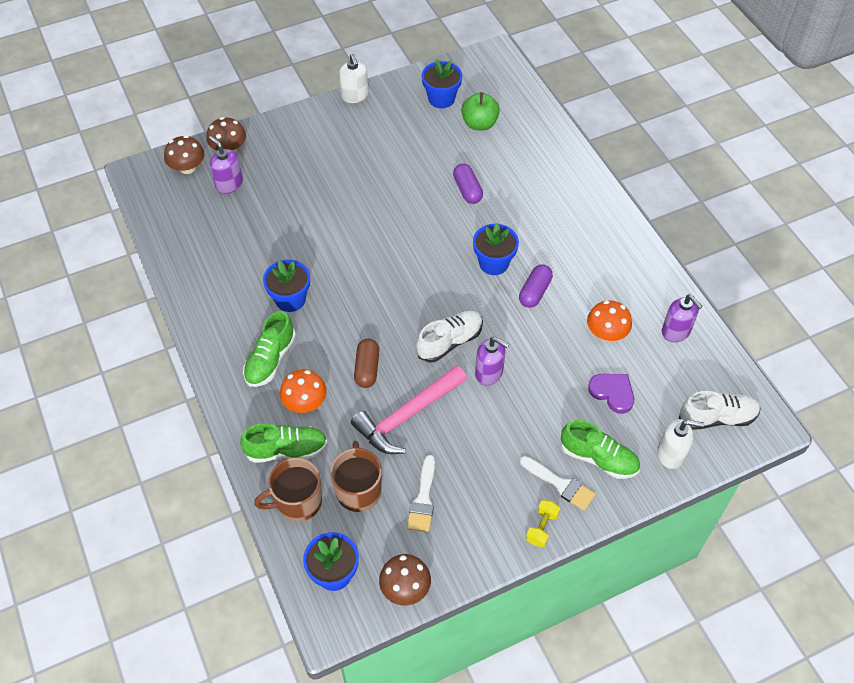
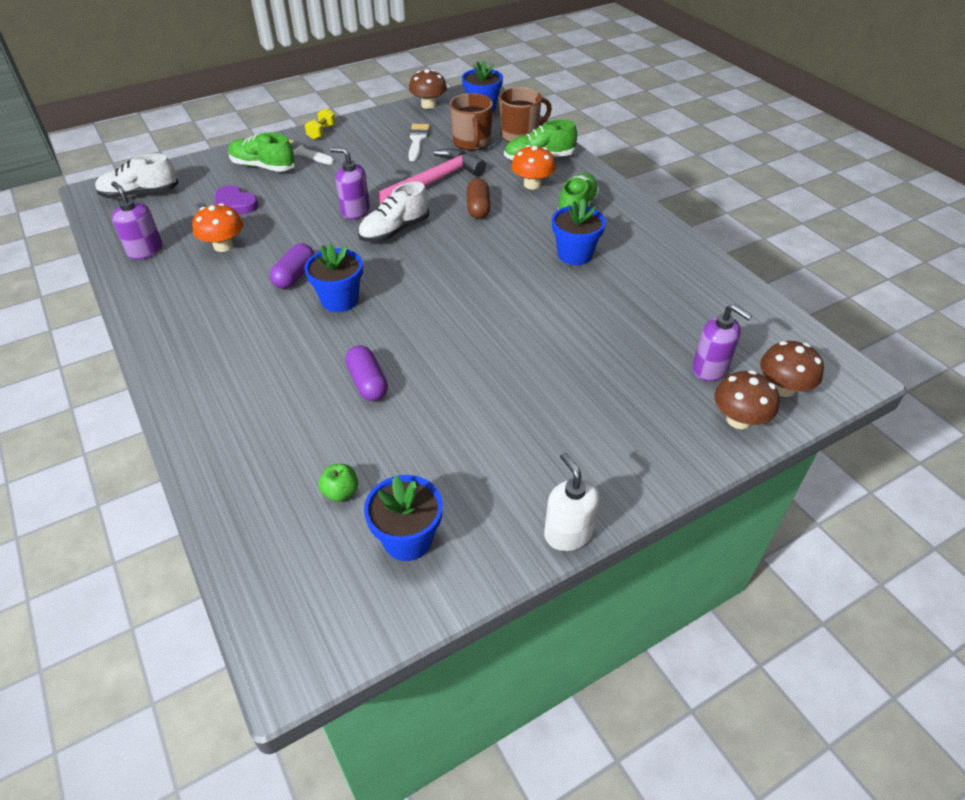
camera: 175 degrees right, 10 degrees down
green apple [461,92,500,130] -> green apple [319,464,358,502], size x0.59
white soap dispenser [657,419,704,469] -> none

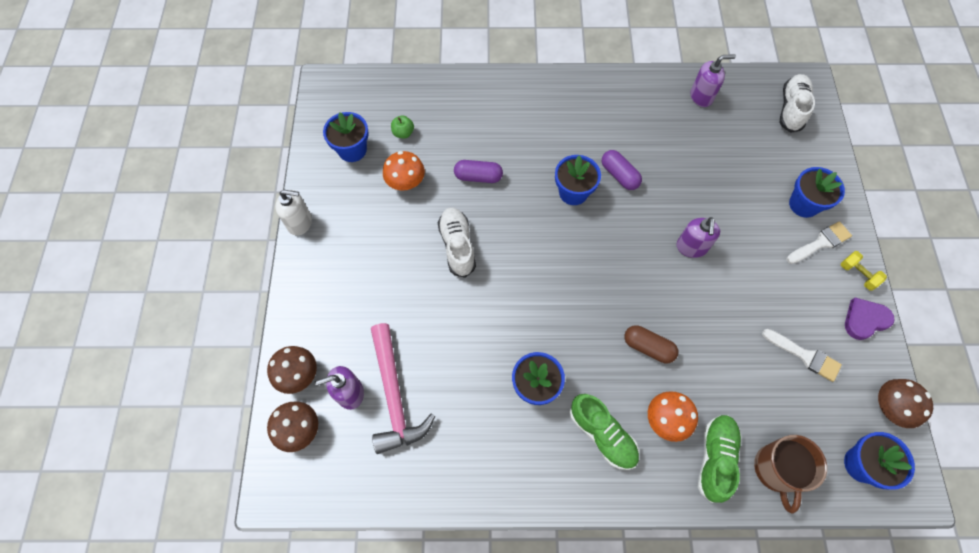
camera: 120 degrees right, 20 degrees up
orange mushroom [192,203,243,252] -> orange mushroom moved to [383,151,425,190]
purple heart [215,185,259,214] -> purple heart moved to [845,298,895,340]
green shoe [228,132,295,172] -> blue flower pot [789,167,845,218]
purple soap dispenser [330,147,370,219] -> purple soap dispenser turned 135 degrees clockwise [677,217,720,258]
white shoe [358,182,429,242] -> white shoe moved to [438,207,476,278]
pink hammer [378,148,486,203] -> pink hammer moved to [371,323,435,454]
brown mug [450,93,493,150] -> none

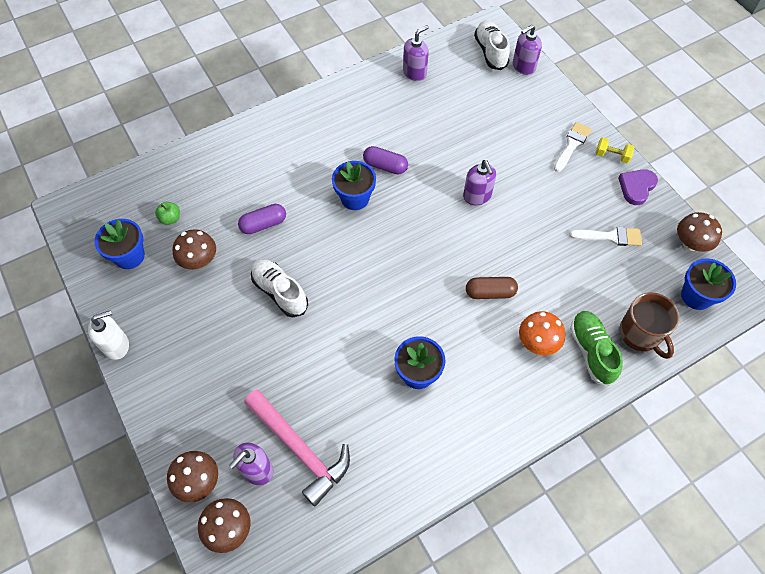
camera: 30 degrees left, 5 degrees down
orange mushroom [383,151,425,190] -> brown mushroom [173,229,216,270]
green shoe [570,394,639,470] -> none
blue flower pot [789,167,845,218] -> none
none -> purple soap dispenser [513,25,542,75]

